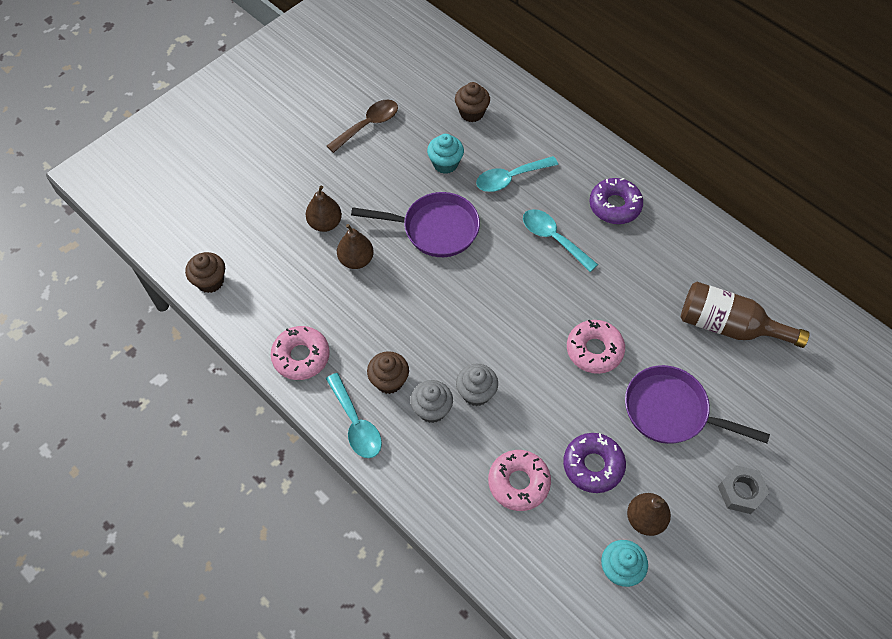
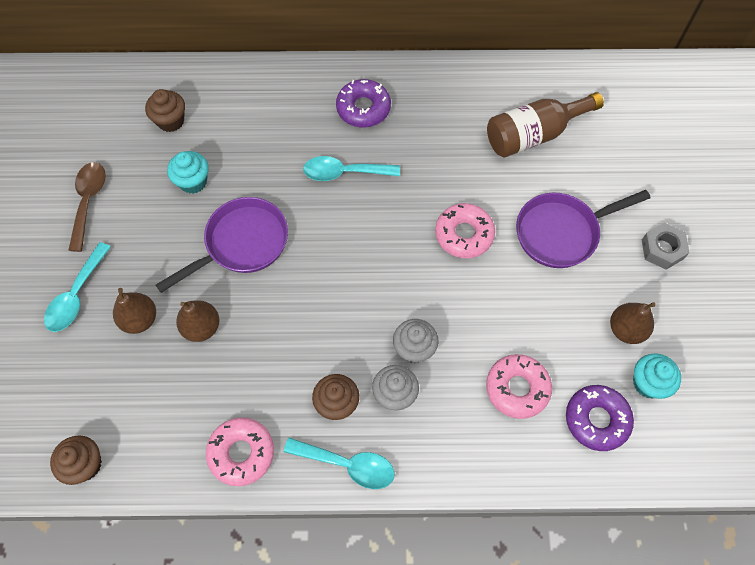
camera: 45 degrees left, 5 degrees up
turquoise spoon [476,156,558,192] -> turquoise spoon moved to [44,242,111,332]
purple donut [563,433,626,493] -> purple donut moved to [566,385,634,451]

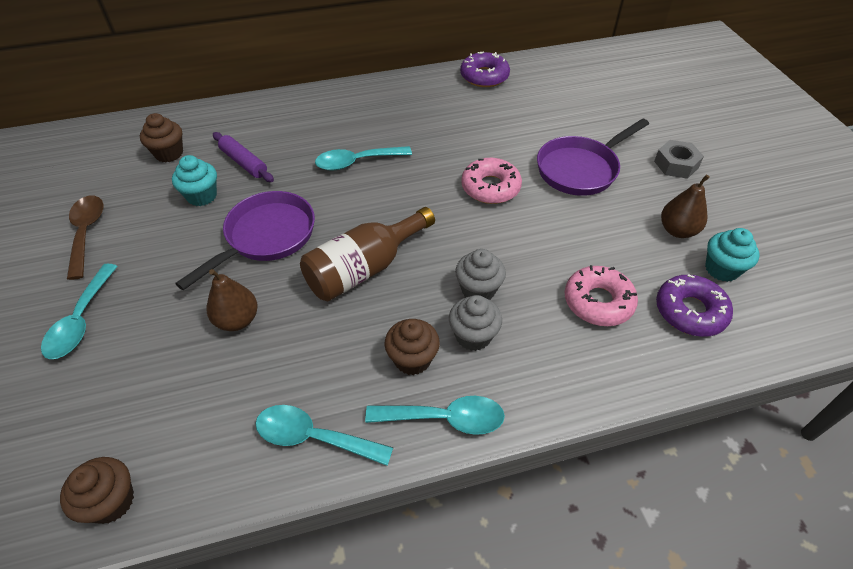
camera: 15 degrees left, 15 degrees down
brown pear [113,288,156,334] -> none
pink donut [206,417,274,486] -> turquoise spoon [256,405,393,466]
purple donut [336,79,391,127] -> purple donut moved to [460,52,510,87]
brown bottle [487,92,604,158] -> brown bottle moved to [300,207,435,301]
none -> purple rolling pin [213,132,274,182]

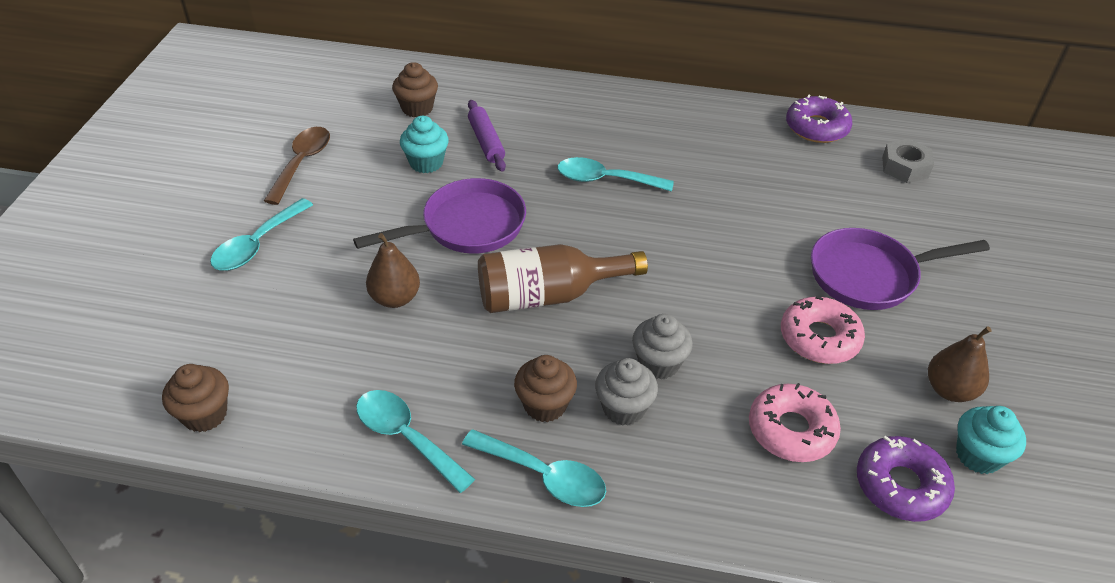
camera: 25 degrees right, 5 degrees down
pink donut [461,158,522,204] -> pink donut moved to [781,296,865,364]
grey nut [654,140,704,179] -> grey nut moved to [882,138,934,183]

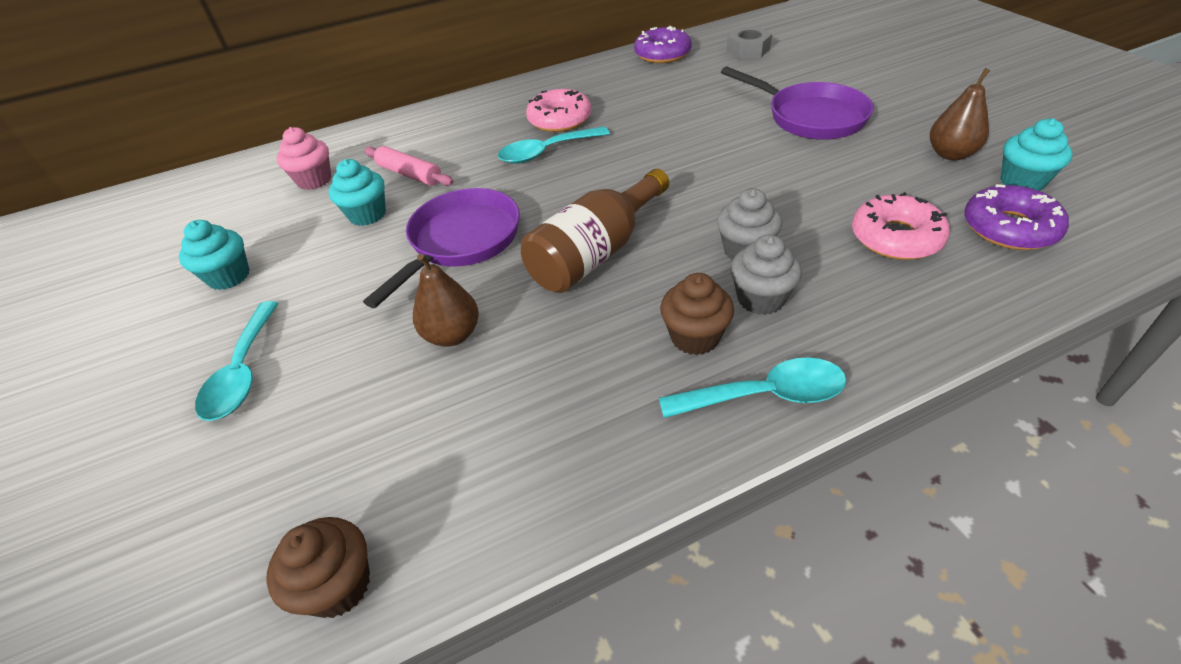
camera: 30 degrees left, 0 degrees up
brown spoon [264,127,330,205] -> turquoise cupcake [179,220,250,290]
turquoise spoon [356,390,475,493] -> none
brown cupcake [392,62,438,117] -> pink cupcake [277,127,331,190]
purple rolling pin [468,100,506,172] -> pink rolling pin [364,146,454,186]
pink donut [781,296,865,364] -> pink donut moved to [526,89,591,132]
purple pan [811,228,990,310] -> purple pan turned 90 degrees counterclockwise [721,66,874,140]

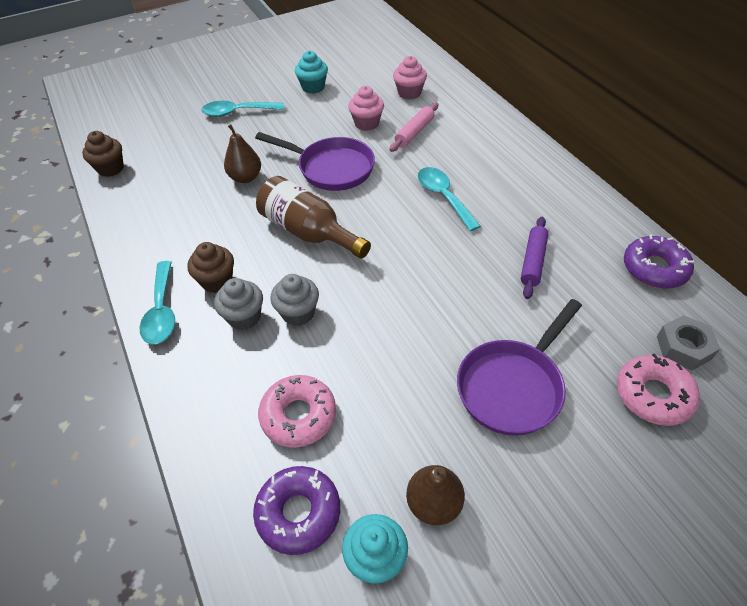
camera: 85 degrees right, 5 degrees up
turquoise cupcake [329,159,386,226] -> pink cupcake [348,86,384,131]
pink donut [526,89,591,132] -> pink donut moved to [617,353,700,426]
none -> purple rolling pin [521,217,549,299]

